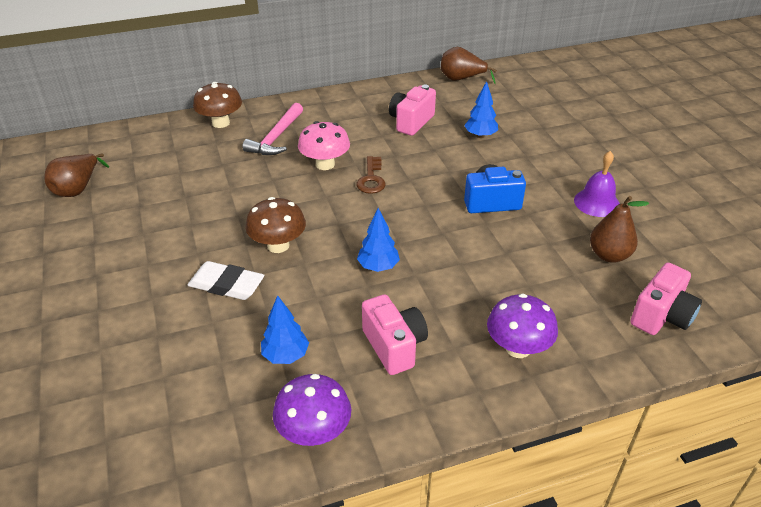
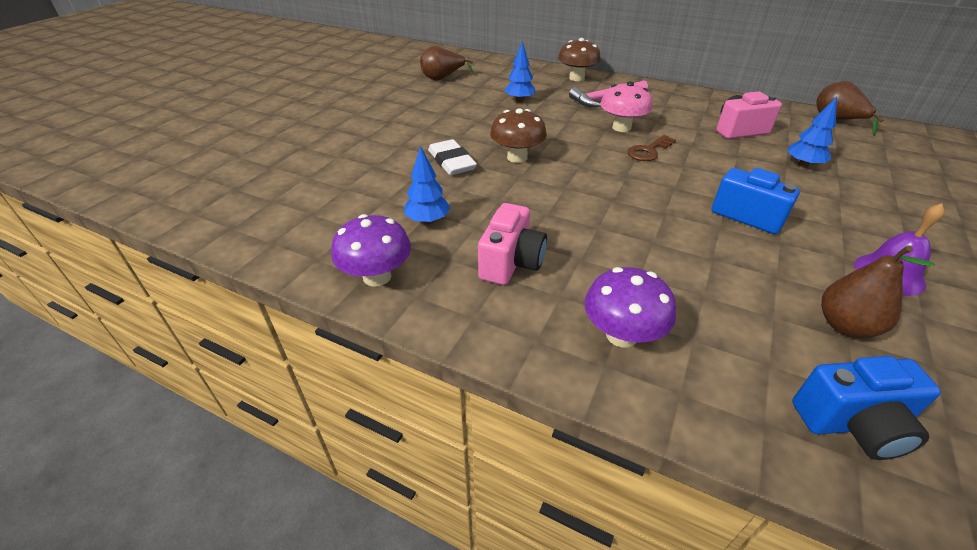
camera: 45 degrees right, 0 degrees up
blue tree [357,208,400,272] -> blue tree moved to [504,41,536,102]
pink camera [630,262,702,335] -> blue camera [792,356,941,460]

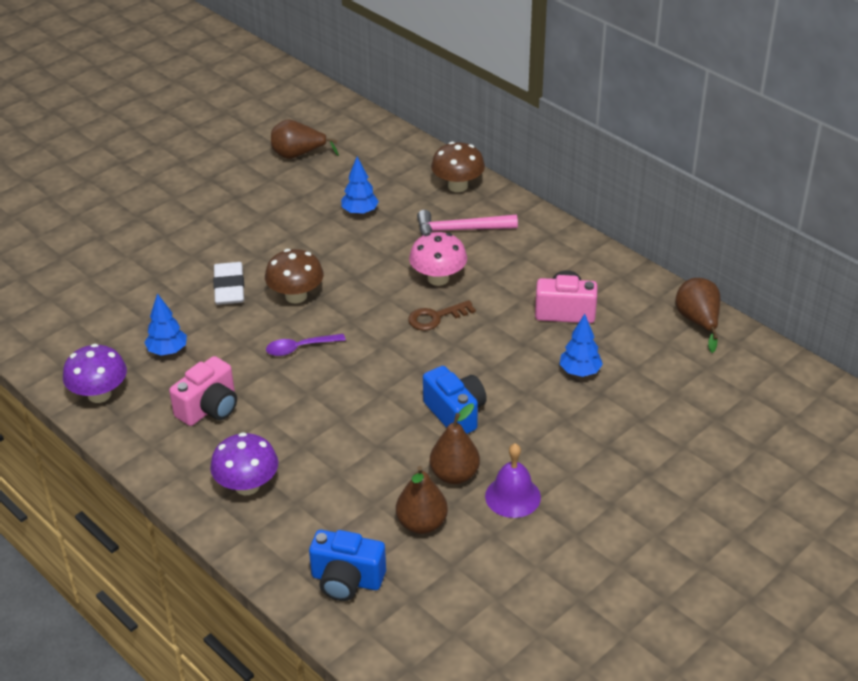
camera: 20 degrees right, 0 degrees up
none -> purple spoon [266,334,346,356]
none -> brown pear [430,404,480,484]

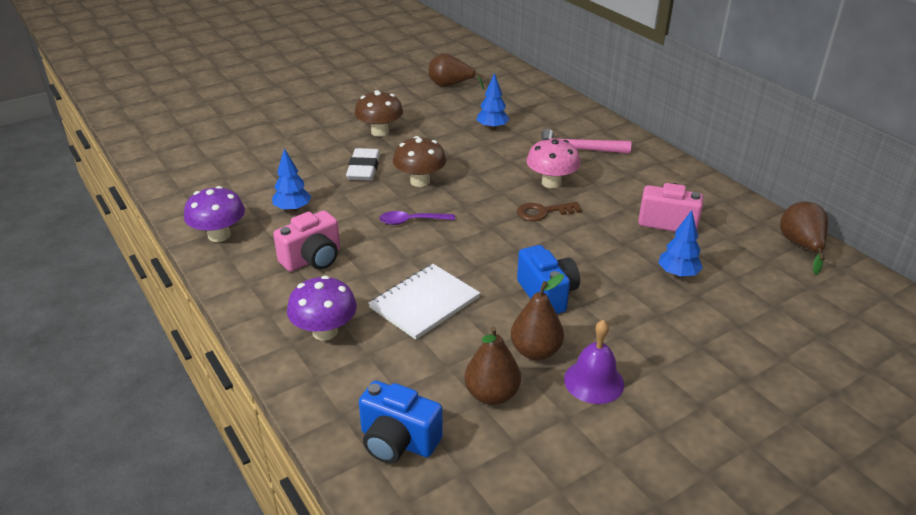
camera: 10 degrees right, 5 degrees down
brown mushroom [431,142,485,192] -> brown mushroom moved to [354,90,403,137]
none -> white notebook [368,264,480,340]

